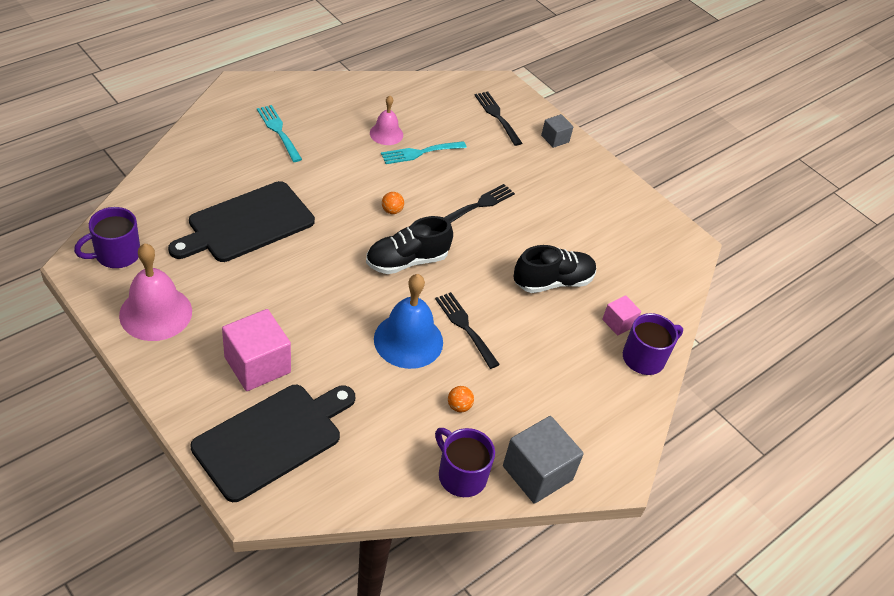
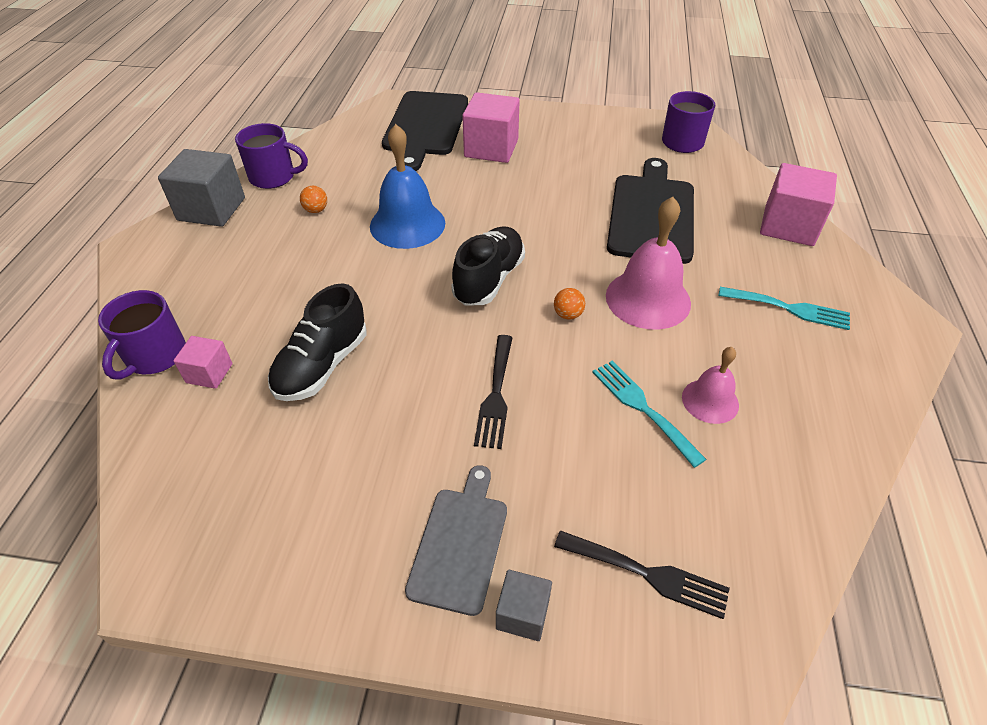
camera: 145 degrees right, 0 degrees up
pink bell [119,243,192,341] -> pink bell moved to [606,197,691,330]
turquoise fork [381,141,467,164] -> turquoise fork turned 60 degrees counterclockwise [592,361,707,468]
black fork [435,292,500,369] -> none
none -> grey cutting board [405,465,507,616]
none -> pink cube [760,163,837,246]

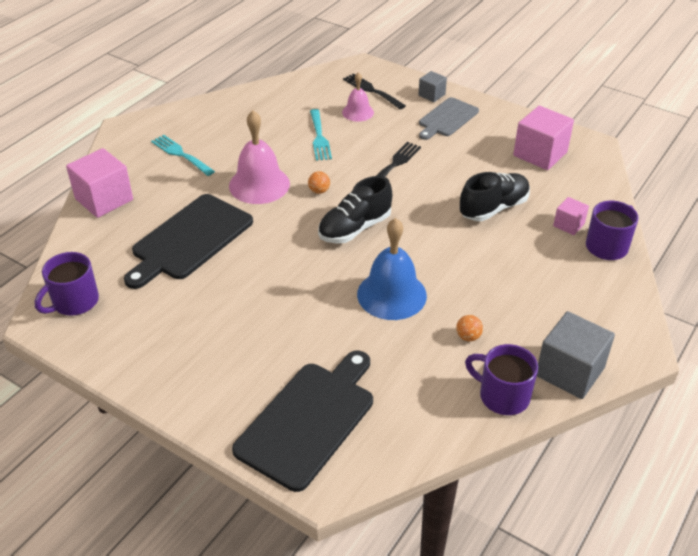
camera: 155 degrees left, 5 degrees down
pink cube [462,92,520,163] -> pink cube moved to [513,106,574,170]
pink bell [682,347,739,424] -> pink bell moved to [342,72,374,122]

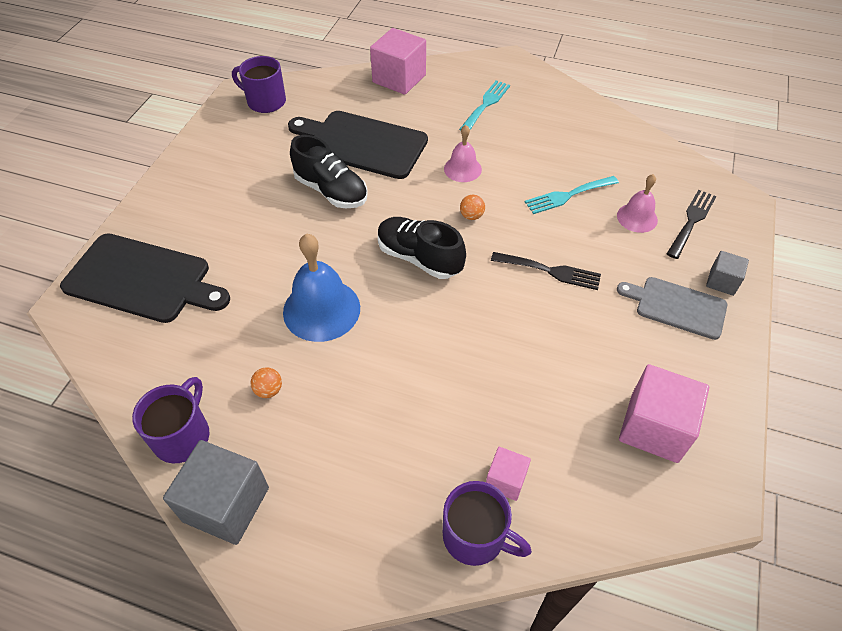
camera: 75 degrees right, 10 degrees up
pink bell [229,111,290,204] -> pink bell [444,125,482,182], size x0.58
black shoe [460,172,530,221] -> black shoe moved to [290,135,368,208]

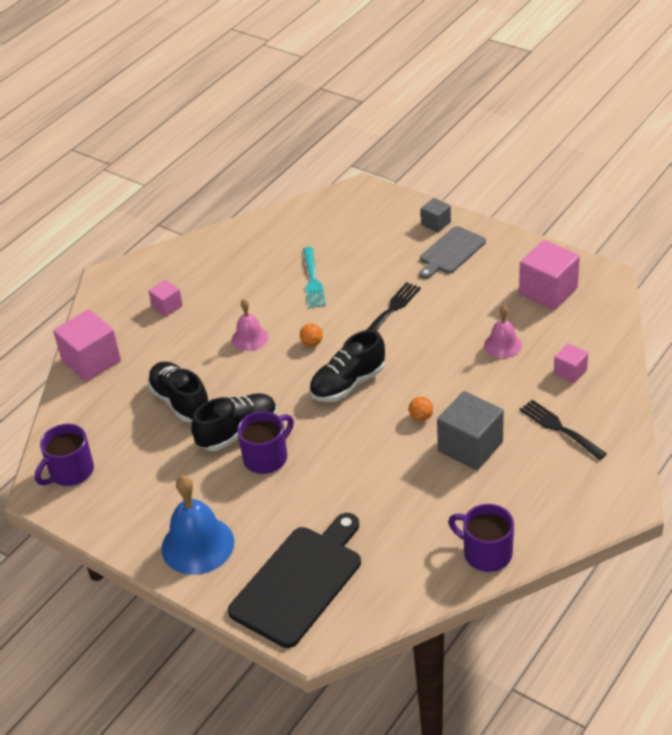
camera: 70 degrees left, 10 degrees down
grey cube [163,440,269,545] -> grey cube moved to [437,391,504,470]
orange ball [251,367,282,398] -> orange ball moved to [409,397,433,421]
blue bell [283,234,360,342] -> blue bell moved to [161,475,234,575]
black cutting board [288,111,428,179] -> black shoe [147,362,209,422]
purple mug [443,481,532,566] -> purple mug moved to [237,411,294,474]
turquoise fork [459,81,510,131] -> pink cube [148,280,183,317]
pink bell [617,174,658,233] -> pink bell moved to [484,305,522,358]
black fork [667,190,717,259] -> black fork moved to [520,400,607,460]

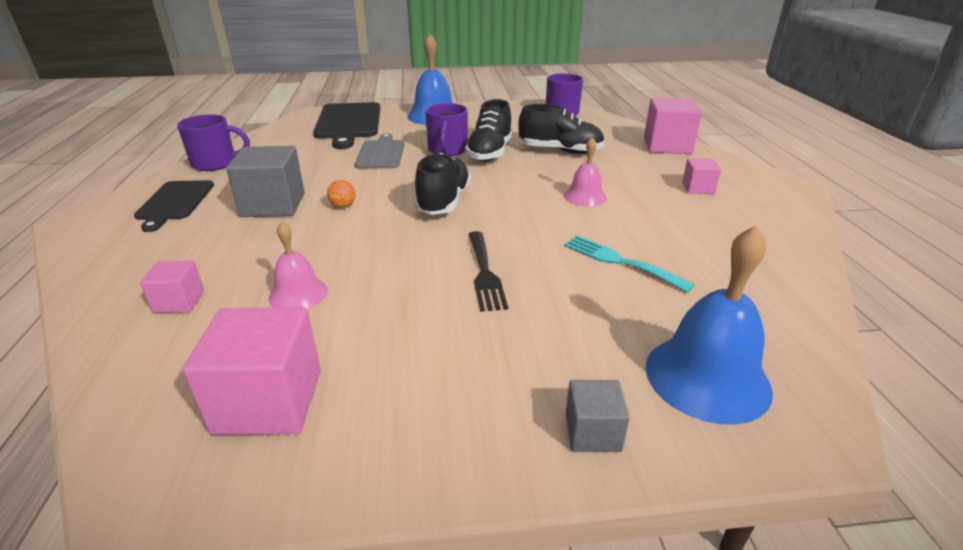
camera: 135 degrees right, 10 degrees down
orange ball [300,324,323,347] -> none
grey cutting board [419,226,486,279] -> grey cutting board moved to [355,133,404,169]
black fork [520,400,607,460] -> none
none -> black cutting board [134,180,214,232]
none -> blue bell [646,226,773,425]

